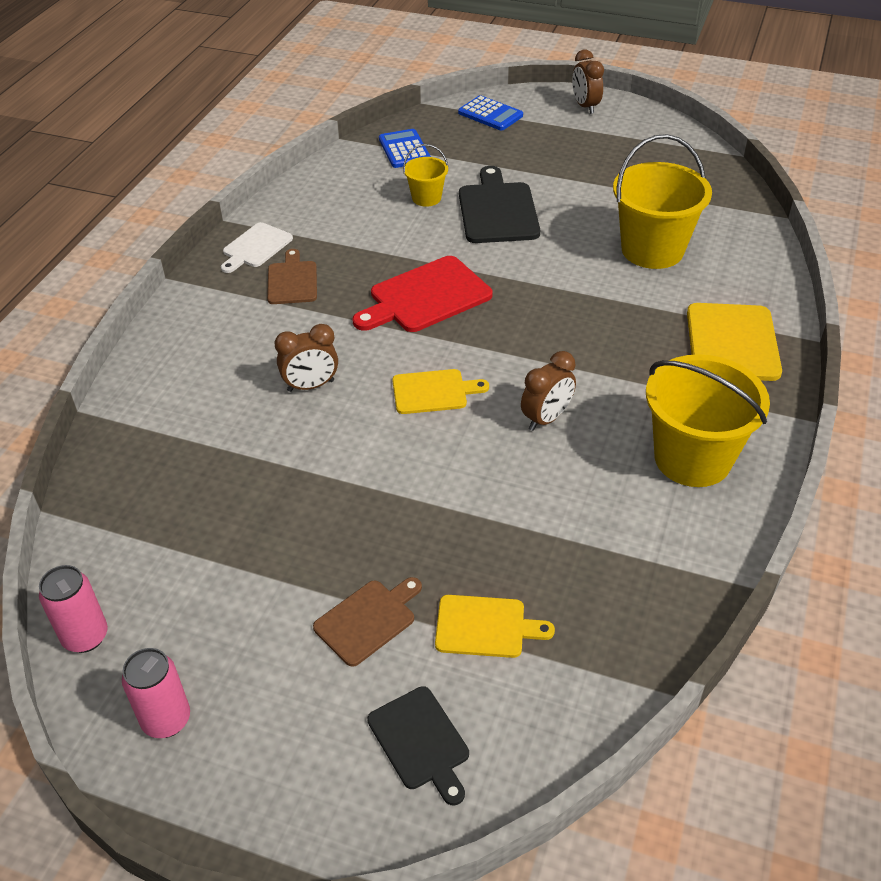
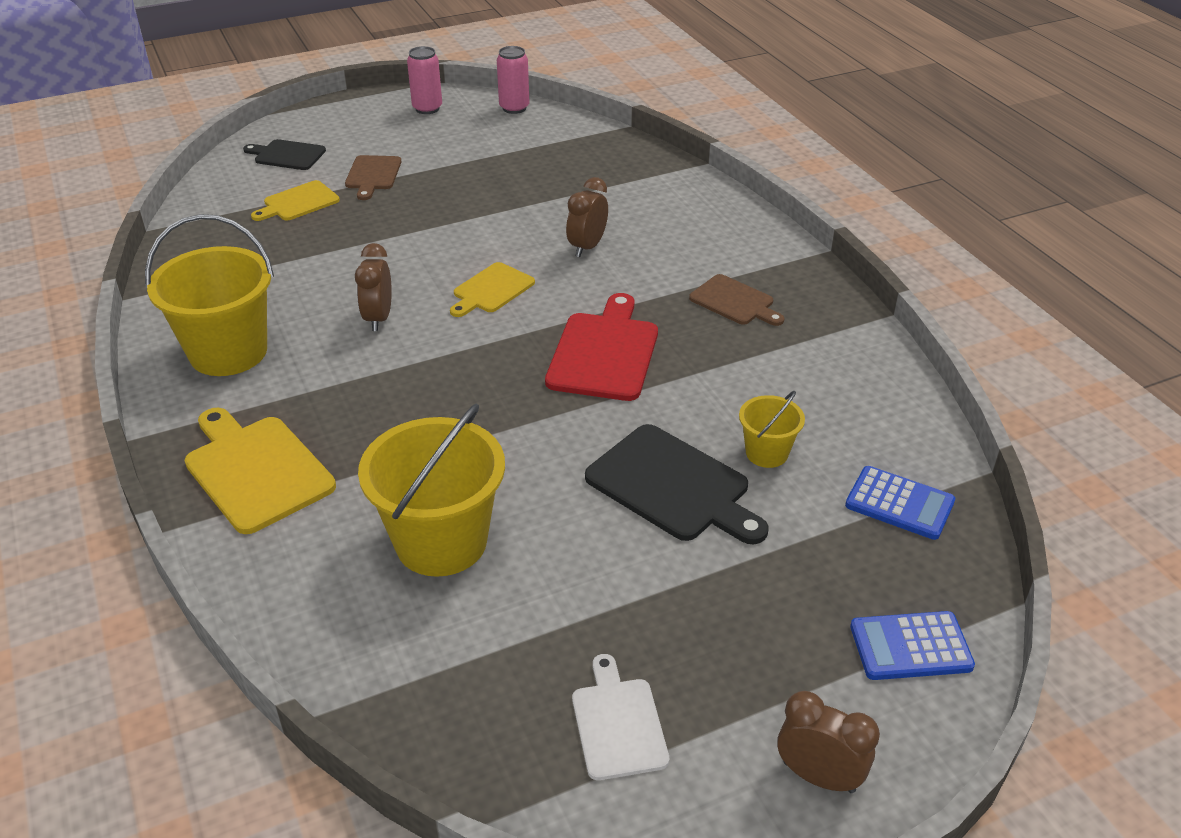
camera: 135 degrees right, 5 degrees down
white cutting board [221,222,293,273] -> white cutting board moved to [572,654,669,780]

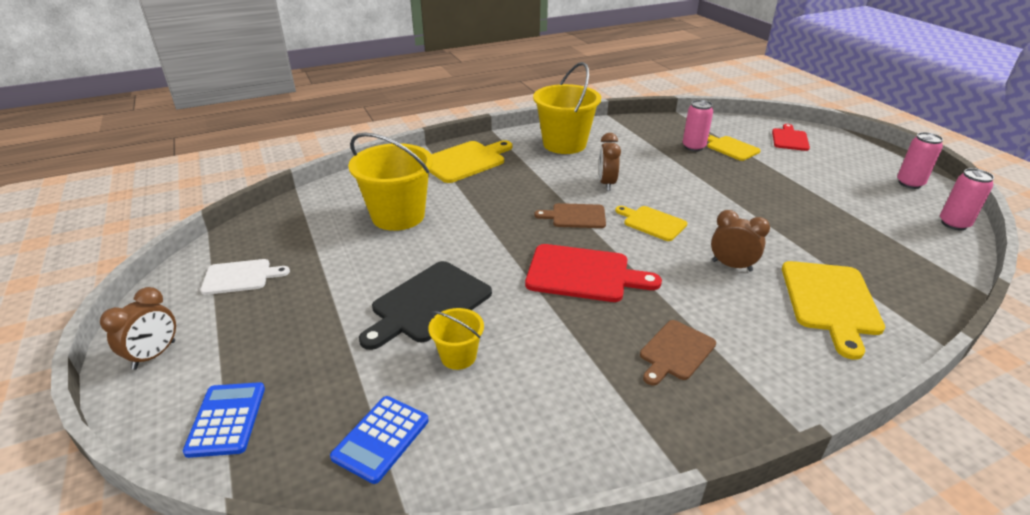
camera: 90 degrees right, 5 degrees down
black cutting board [243,139,326,170] -> red cutting board [772,124,810,151]
brown cutting board [345,155,401,200] -> brown cutting board moved to [534,203,606,228]
brown clock [355,243,392,331] -> brown clock turned 90 degrees counterclockwise [599,133,621,191]
none -> pink can [683,100,713,152]
none -> yellow cutting board [782,261,885,360]

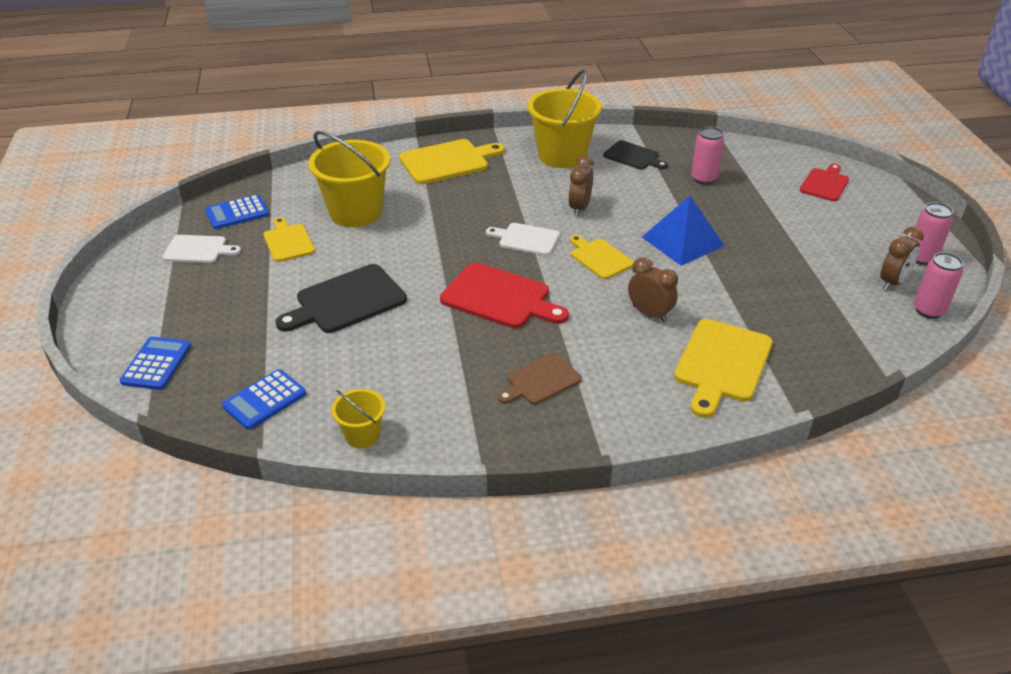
camera: 15 degrees right, 5 degrees up
brown clock [100,287,176,370] -> brown clock moved to [880,226,924,290]
yellow bucket [428,308,484,370] -> yellow bucket moved to [332,389,385,448]
brown cutting board [534,203,606,228] -> white cutting board [486,223,560,256]
yellow cutting board [707,135,761,161] -> yellow cutting board moved to [263,217,315,262]
none -> blue calculator [205,195,269,229]
none -> black cutting board [603,140,668,170]
none -> blue pyramid [642,196,725,266]

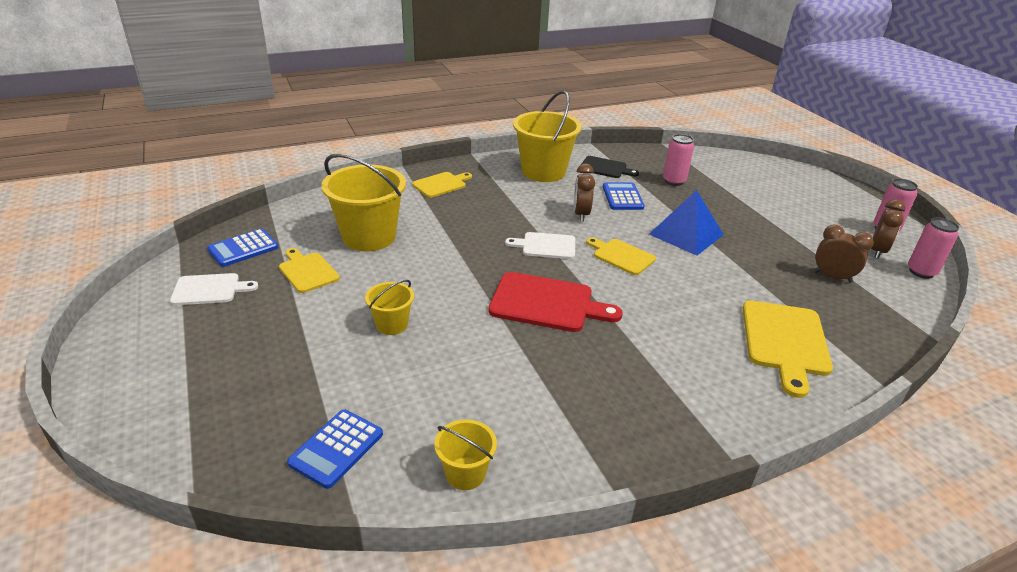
camera: 15 degrees left, 5 degrees down
blue calculator [120,336,191,390] -> blue calculator moved to [603,182,644,210]
black cutting board [275,264,407,333] -> yellow bucket [365,280,414,335]
yellow cutting board [399,139,505,184] -> yellow cutting board [412,172,472,198], size x0.62
brown cutting board [498,353,582,405] -> none
brown clock [628,257,678,322] -> brown clock moved to [814,225,874,283]
red cutting board [800,164,849,201] -> none

